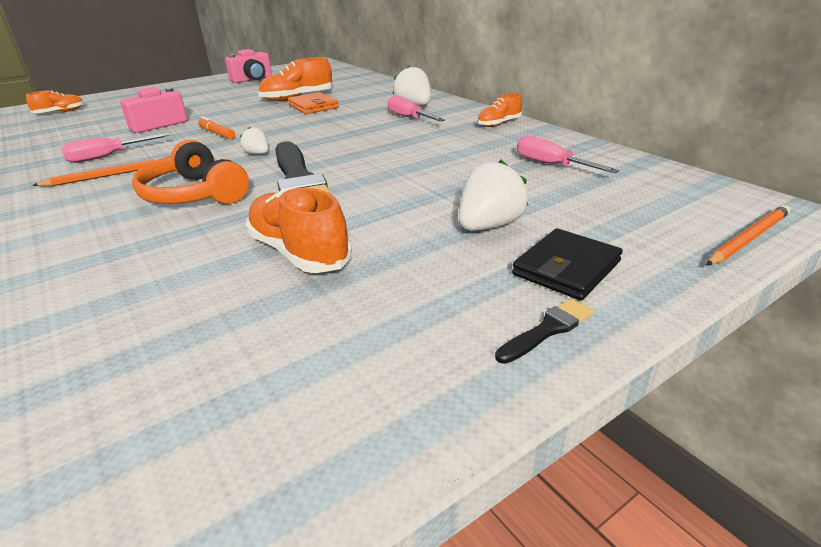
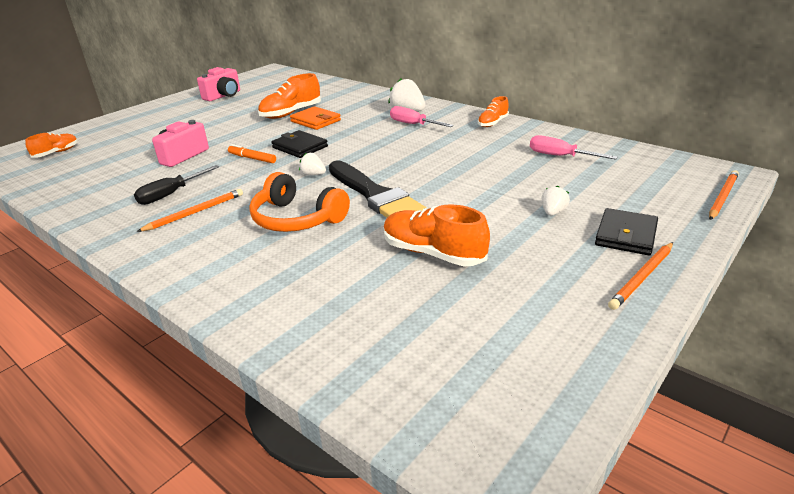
camera: 15 degrees left, 0 degrees up
pink screwdriver [61,133,169,163] -> black screwdriver [134,165,219,205]
white strawberry [459,159,528,231] -> white strawberry [542,186,570,216], size x0.57
black brush [495,299,594,364] -> orange pencil [608,242,673,310]
none -> black wallet [271,130,328,158]

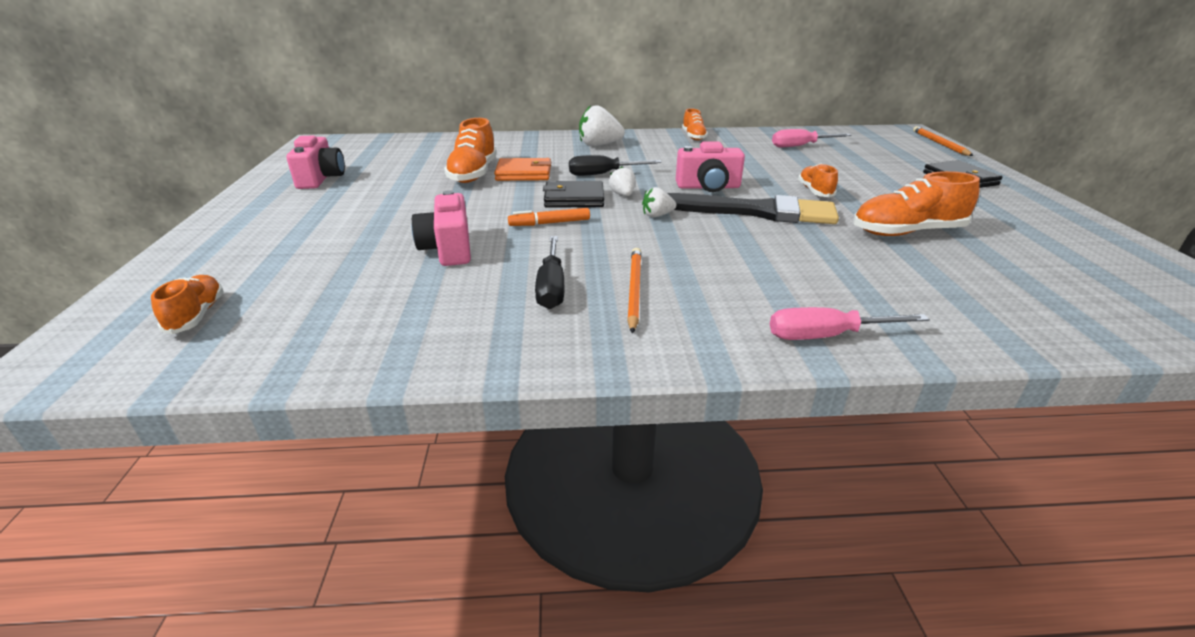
camera: 45 degrees left, 0 degrees up
orange headphones [249,172,350,232] -> none
pink screwdriver [390,106,454,127] -> pink screwdriver moved to [770,307,930,340]
white strawberry [542,186,570,216] -> white strawberry moved to [609,167,636,196]
orange pencil [608,242,673,310] -> none
none -> black screwdriver [569,155,662,176]
none -> pink camera [676,141,745,192]
none -> orange shoe [798,164,838,197]

